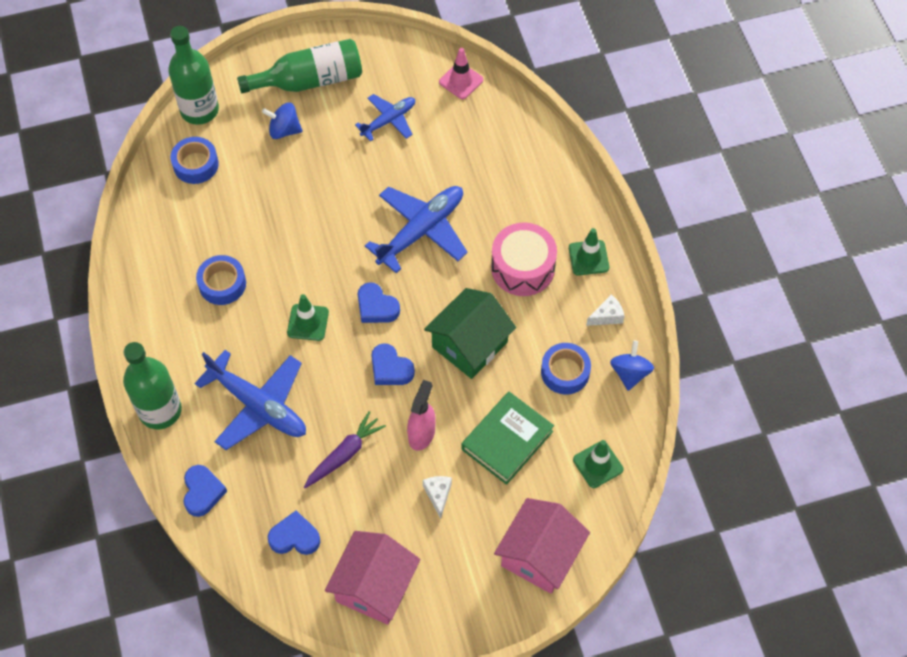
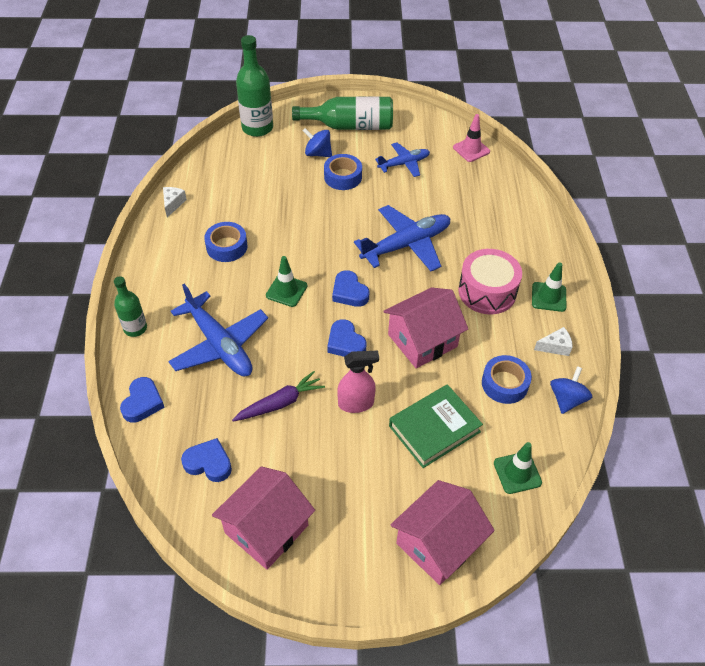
camera: 15 degrees right, 10 degrees down
green bottle [123,342,182,429] -> green bottle [114,276,147,337], size x0.60
blue tape [171,137,219,184] -> blue tape moved to [324,154,362,190]
pink spray bottle [407,380,435,451] -> pink spray bottle turned 45 degrees clockwise [337,351,379,413]
white cheese [423,476,452,519] -> white cheese moved to [163,187,187,217]
green house [424,288,516,379] -> pink house [383,287,468,368]

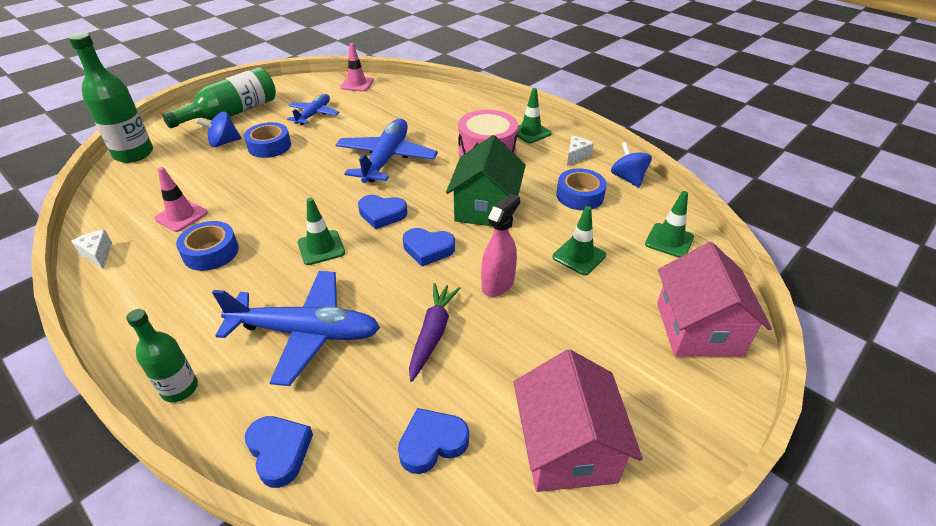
camera: 45 degrees left, 10 degrees down
pink house [383,287,468,368] -> green house [446,135,526,226]
green book [389,384,483,468] -> green traffic cone [552,206,606,275]
none -> pink traffic cone [154,167,208,232]

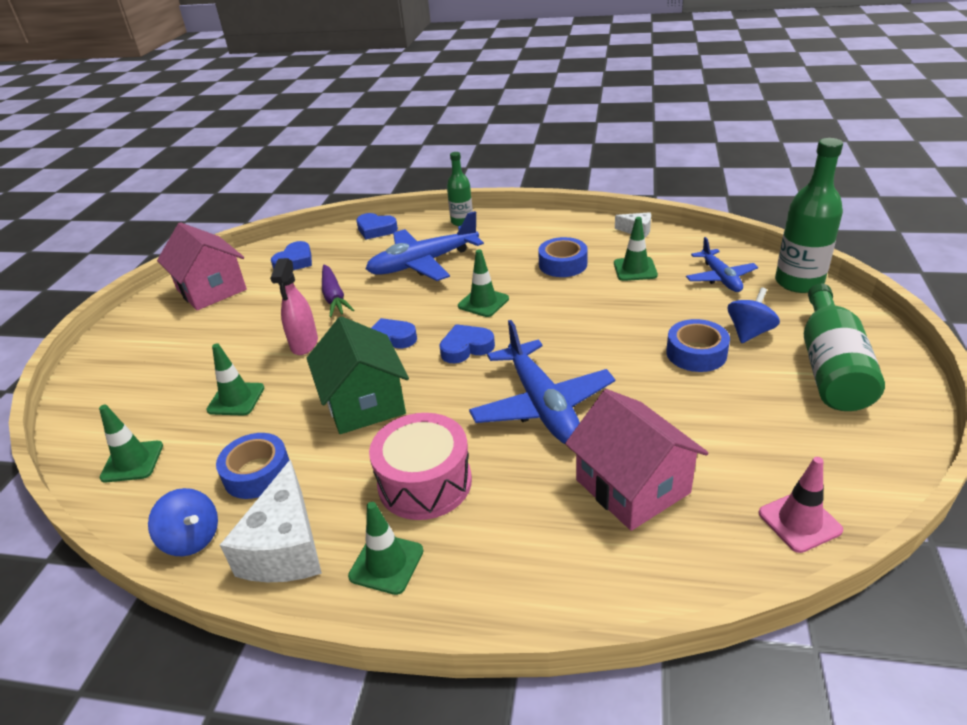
camera: 150 degrees right, 5 degrees down
pink traffic cone [154,167,208,232] -> green traffic cone [614,217,658,281]
blue plane [287,94,340,125] -> blue plane moved to [686,237,758,292]
white cheese [567,136,594,165] -> white cheese [220,460,322,582], size x2.00
pink house [657,242,772,356] -> pink house moved to [565,389,708,531]

